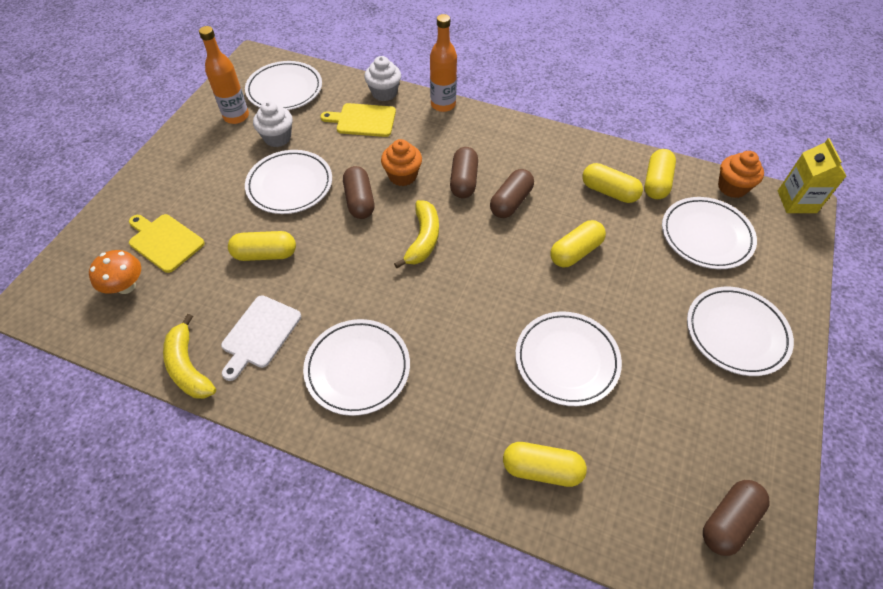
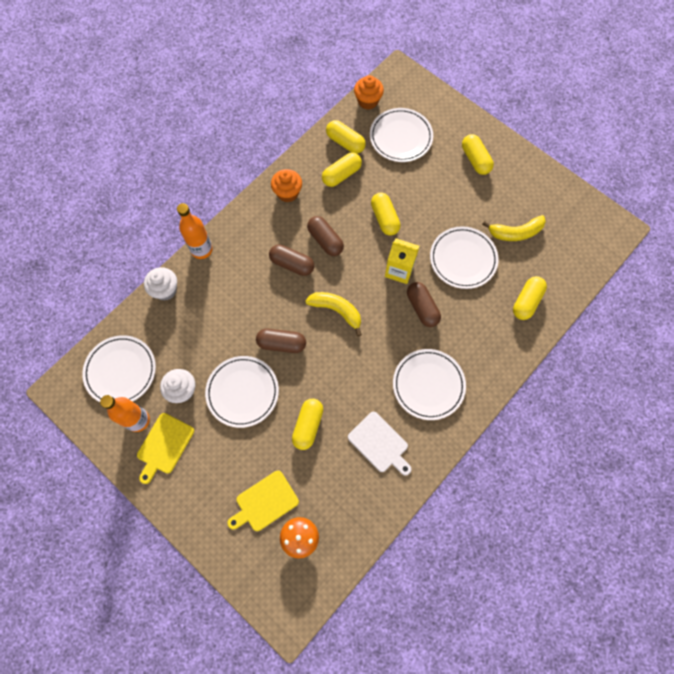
camera: 70 degrees left, 15 degrees up
yellow banana [163,314,216,399] -> yellow banana moved to [482,215,546,241]
yellow cutting board [321,103,396,137] -> yellow cutting board moved to [137,413,194,484]
orange cupcake [381,139,422,186] -> orange cupcake moved to [271,169,302,202]
white plate [687,287,794,376] -> yellow capsule [462,134,494,175]
brown capsule [703,480,769,556] -> brown capsule moved to [407,282,441,327]
yellow carton [778,138,846,213] -> yellow carton moved to [385,238,419,284]

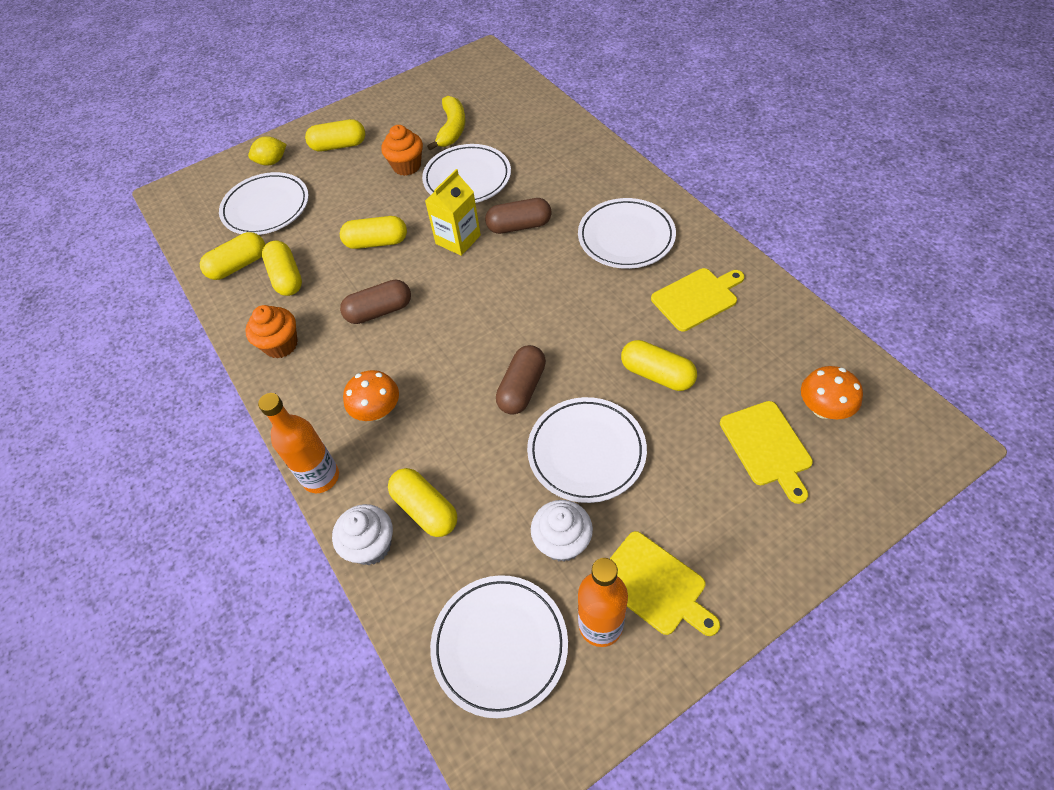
camera: 70 degrees left, 15 degrees down
brown capsule [269,244,314,276] -> none
yellow banana [305,292,362,336] -> none
white cutting board [348,412,411,476] -> yellow cutting board [651,268,744,332]
orange cupcake [354,75,384,110] -> orange cupcake moved to [381,125,423,176]
yellow capsule [513,276,547,320] -> yellow capsule moved to [388,468,457,537]
none -> yellow lemon [248,136,287,166]
none -> orange mushroom [343,370,399,421]

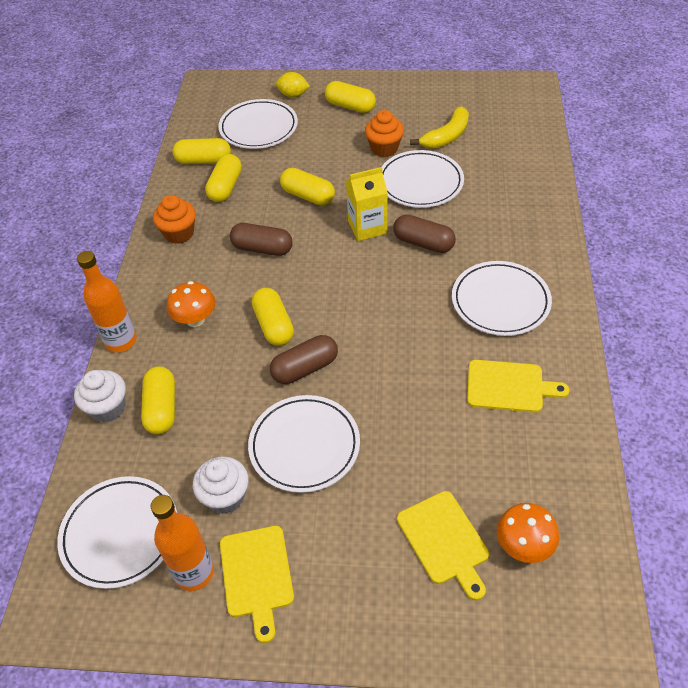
camera: 35 degrees right, 5 degrees down
yellow capsule [621,340,697,391] -> yellow capsule moved to [252,288,294,346]
yellow cutting board [720,401,813,504] -> yellow cutting board turned 45 degrees counterclockwise [397,491,489,601]

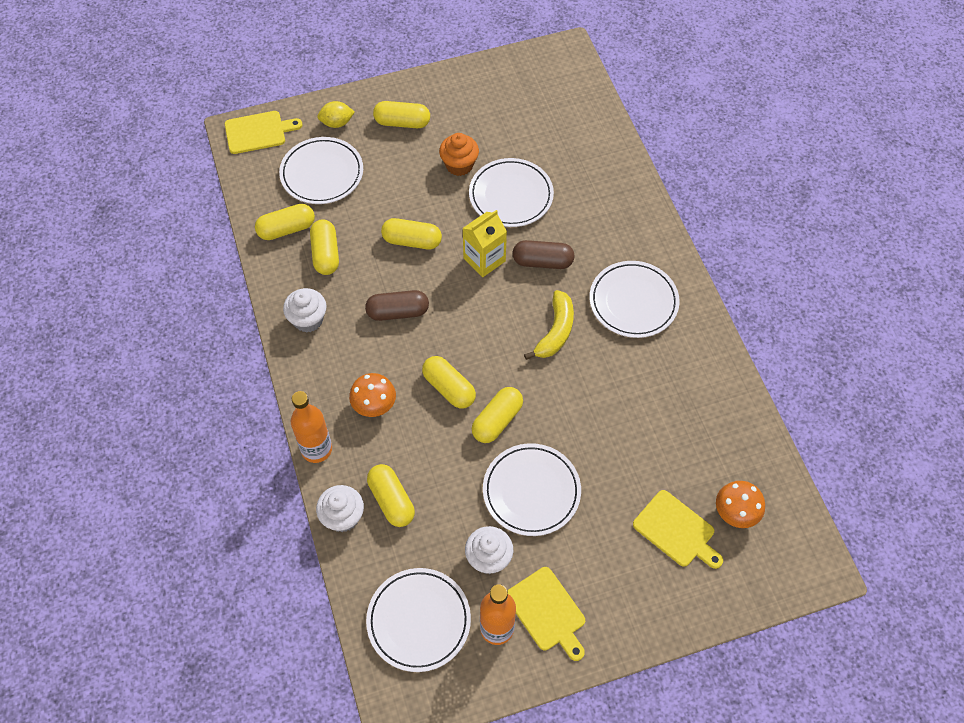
camera: 25 degrees left, 10 degrees up
orange cupcake [153,195,196,244] -> white cupcake [283,288,327,333]
brown capsule [270,335,338,384] -> yellow capsule [472,387,523,443]
yellow banana [410,107,469,149] -> yellow banana moved to [524,290,574,360]
yellow cutting board [467,360,569,413] -> yellow cutting board moved to [225,111,303,154]

